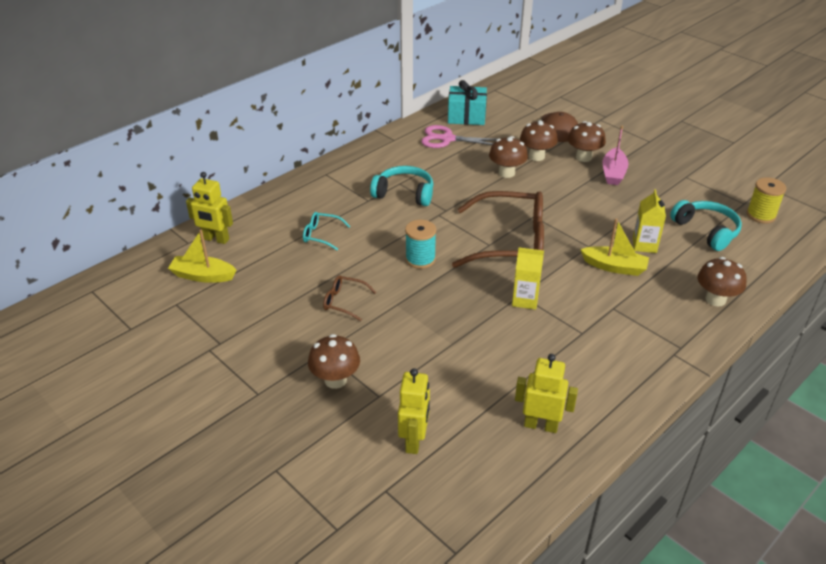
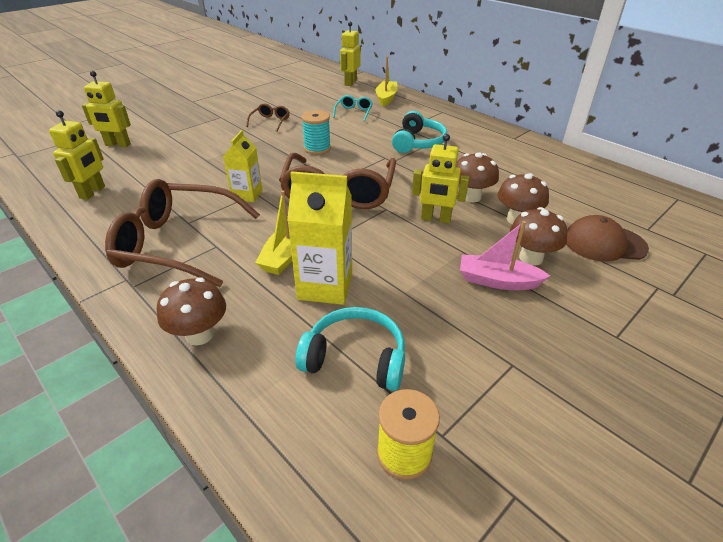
camera: 90 degrees right, 0 degrees up
yellow boat [168,230,237,283] -> yellow boat moved to [376,56,398,107]
brown mushroom [308,334,360,389] -> none
pink scissors [421,125,497,148] -> none
turquoise gift [448,80,487,125] -> none
yellow carton [633,189,666,253] -> yellow carton [287,171,352,305], size x1.57
turquoise headphones [670,200,742,251] -> turquoise headphones turned 135 degrees counterclockwise [295,307,405,391]
none -> brown glasses [105,179,260,287]
none -> yellow robot [412,134,469,223]

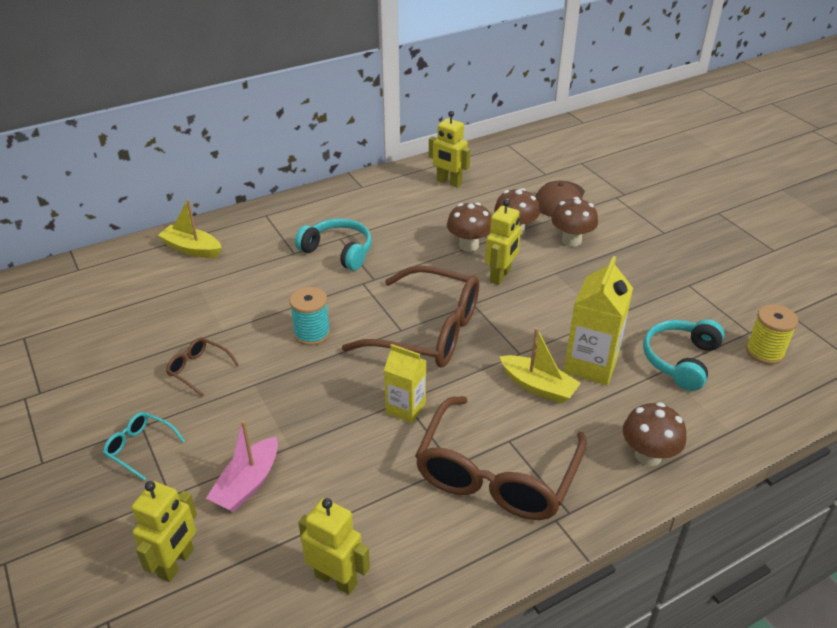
camera: 75 degrees left, 0 degrees up
turquoise glasses [333,95,373,122] -> turquoise glasses moved to [103,412,185,481]
yellow robot [340,22,360,86] -> yellow robot moved to [429,111,470,188]
pink boat [460,221,550,290] -> pink boat moved to [206,420,278,512]

